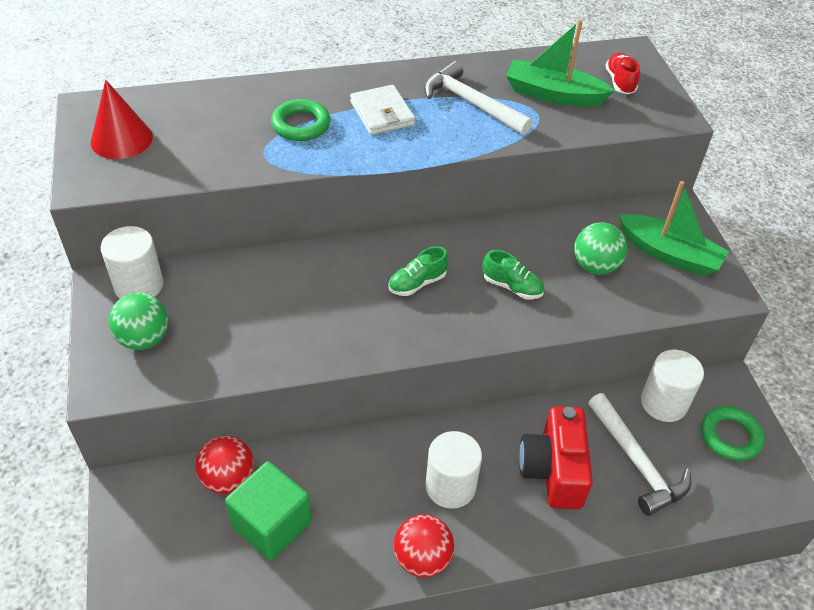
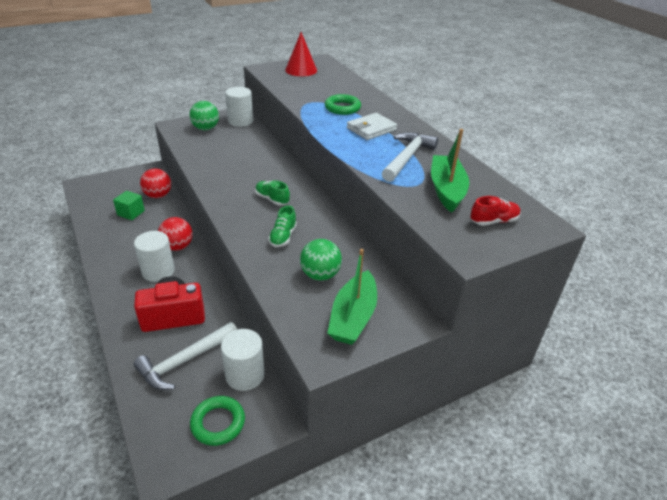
camera: 75 degrees right, 10 degrees down
green cube [225,461,312,561] -> green cube [113,191,145,220], size x0.63
red ball [393,514,454,578] -> red ball moved to [158,217,193,251]

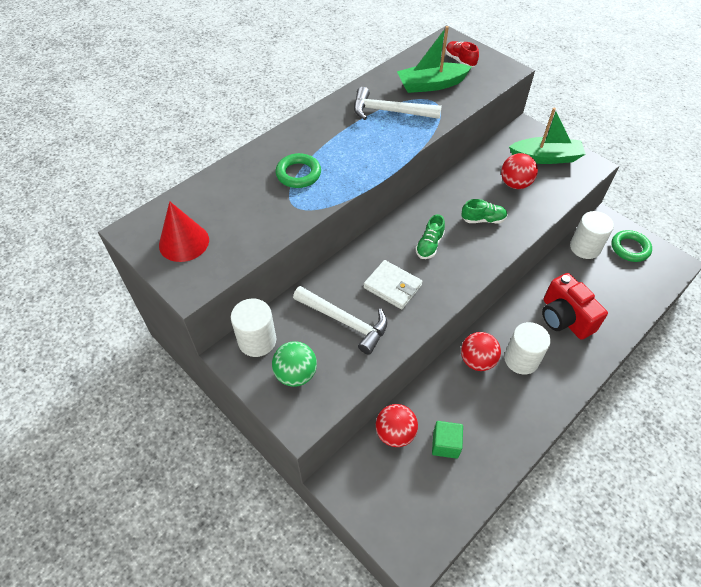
camera: 105 degrees left, 15 degrees up
white hammer [133,322,237,390] -> white hammer moved to [293,286,388,355]
green ball [300,239,342,281] -> red ball [501,153,538,189]
white wallet [347,113,397,140] -> white wallet moved to [364,260,423,310]

